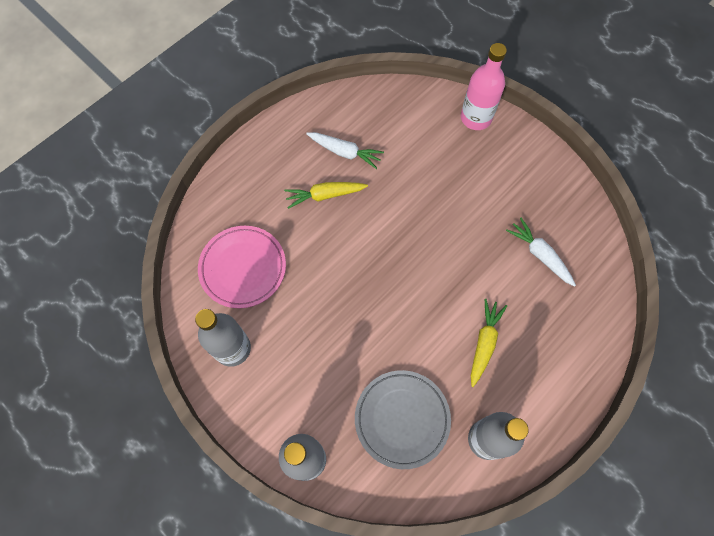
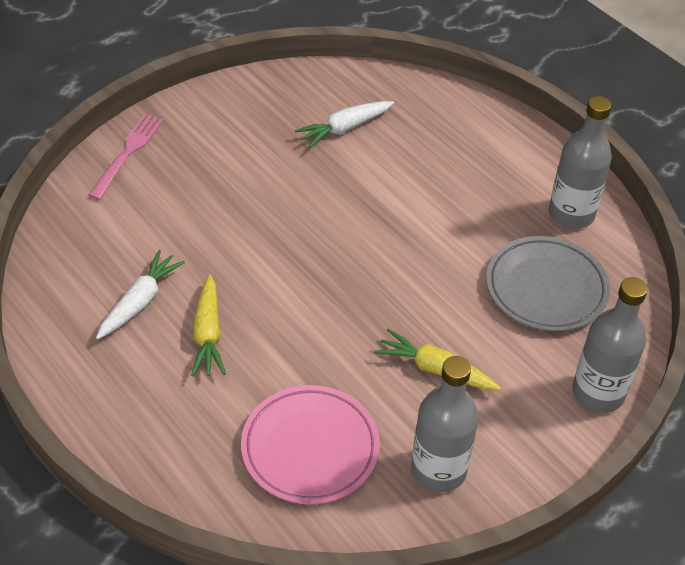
camera: 85 degrees left, 20 degrees down
pink bottle [461,43,507,130] -> pink fork [88,114,164,200]
yellow carrot [471,299,507,387] -> yellow carrot moved to [375,329,501,390]

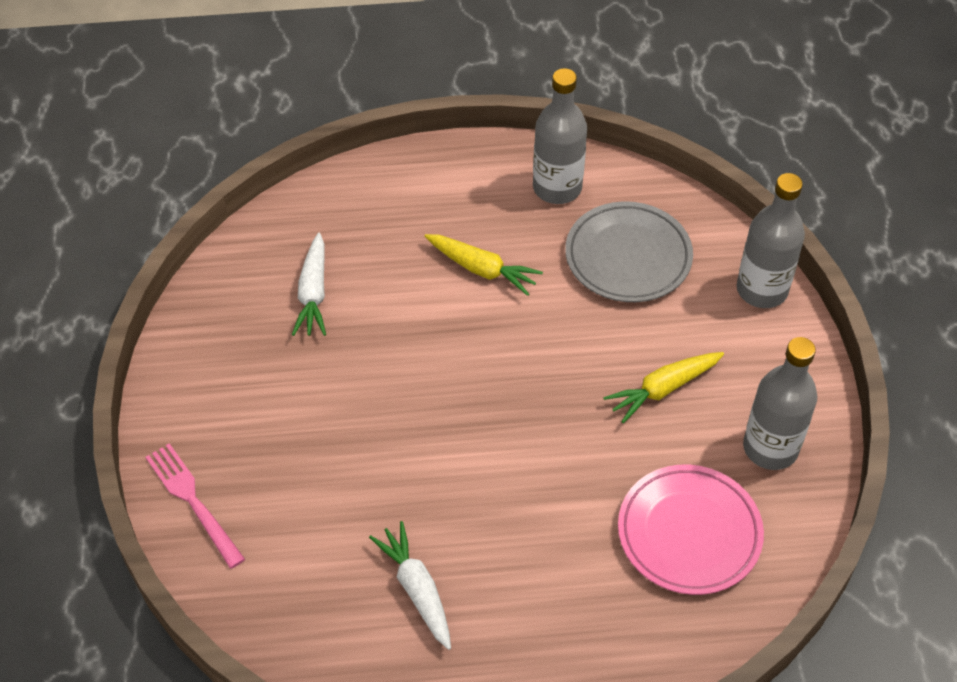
camera: 55 degrees left, 5 degrees up
yellow carrot [191,274,226,376] -> yellow carrot moved to [425,234,543,296]

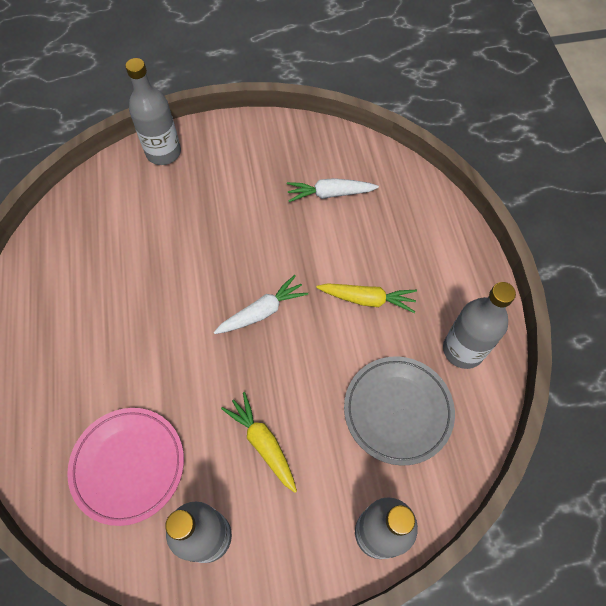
camera: 85 degrees right, 10 degrees up
pink fork [146,443,245,569] -> grey bottle [125,58,181,165]
white carrot [369,521,451,650] -> white carrot moved to [214,275,308,334]
yellow carrot [425,234,543,296] -> yellow carrot turned 105 degrees counterclockwise [316,283,417,313]

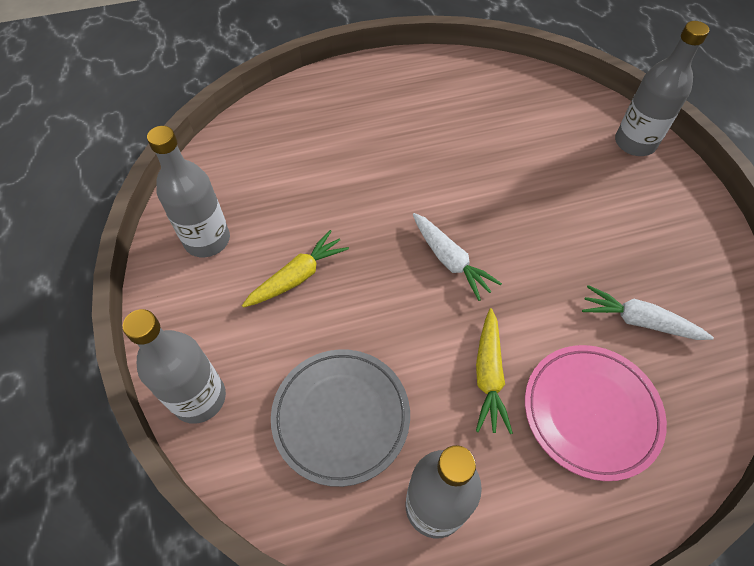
camera: 85 degrees right, 5 degrees down
pink plate [67,408,184,526] -> pink plate moved to [525,345,667,481]
white carrot [287,178,379,202] -> white carrot turned 60 degrees counterclockwise [582,285,714,340]

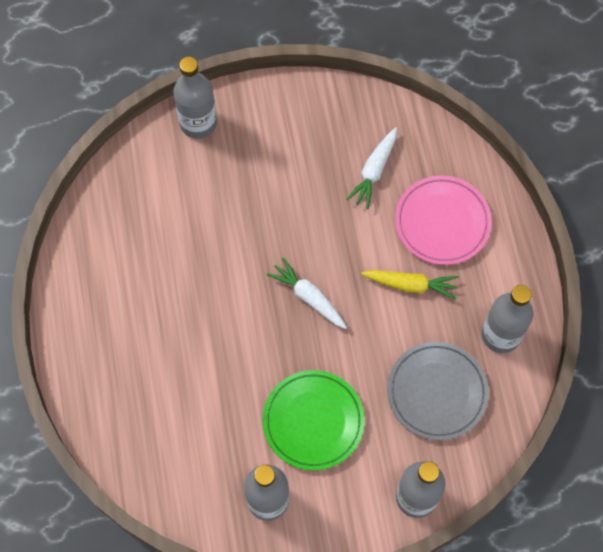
camera: 85 degrees left, 10 degrees up
yellow carrot [242,230,349,308] -> green plate [263,370,365,470]
white carrot [413,213,502,301] -> white carrot turned 105 degrees counterclockwise [267,257,347,329]

